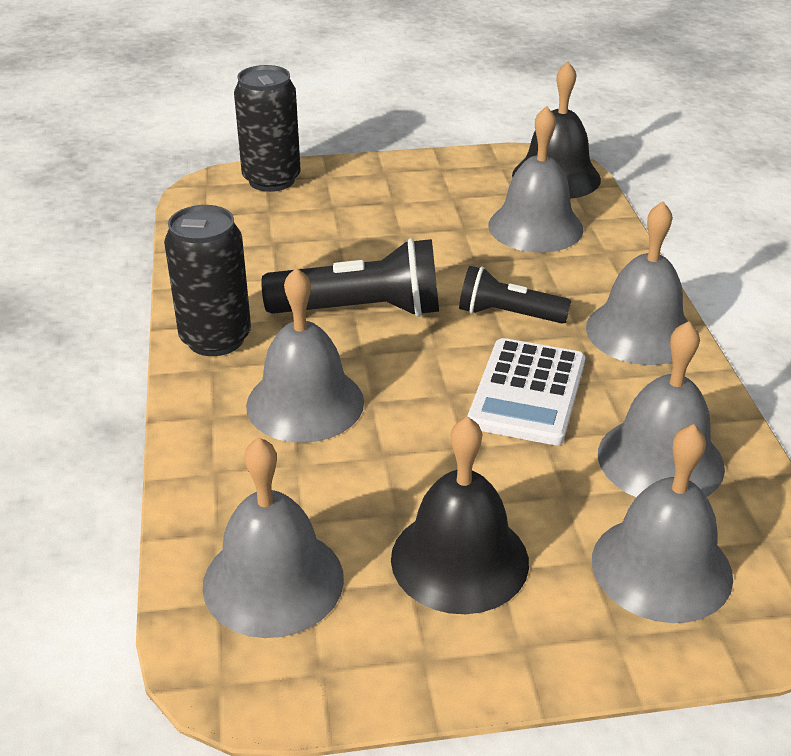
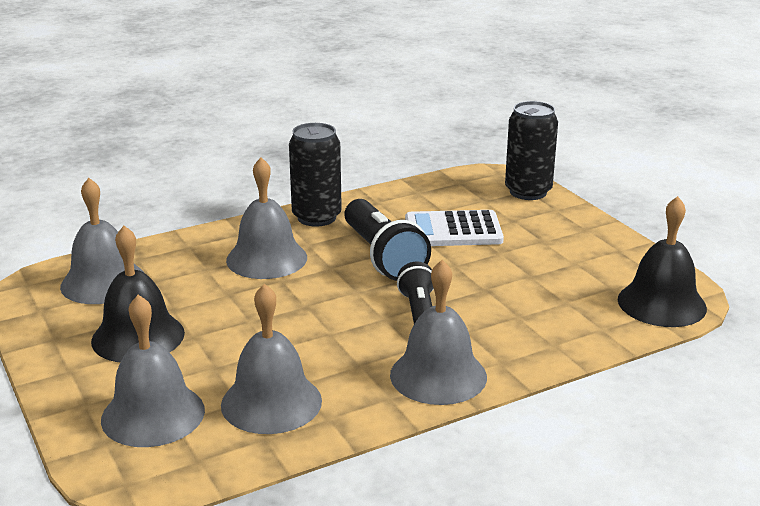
camera: 70 degrees right, 10 degrees down
white calculator [467,338,585,445] -> white calculator moved to [405,210,504,246]
grey bell [488,106,584,253] -> none

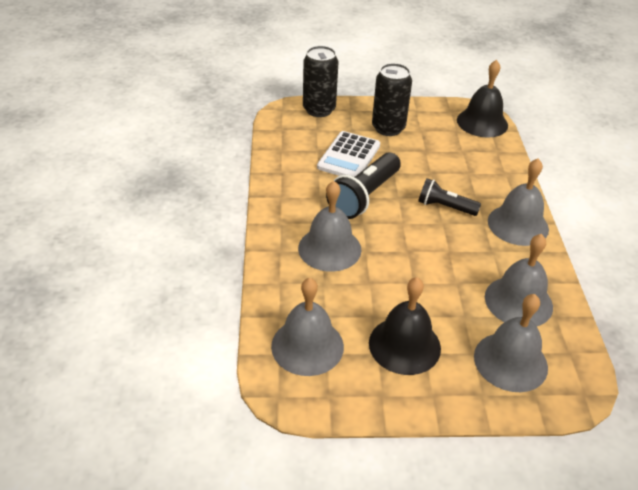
camera: 65 degrees left, 15 degrees up
black can [289,123,342,227] -> black can moved to [372,63,412,136]
black flashlight [344,199,431,281] -> black flashlight turned 120 degrees clockwise [326,152,401,219]

